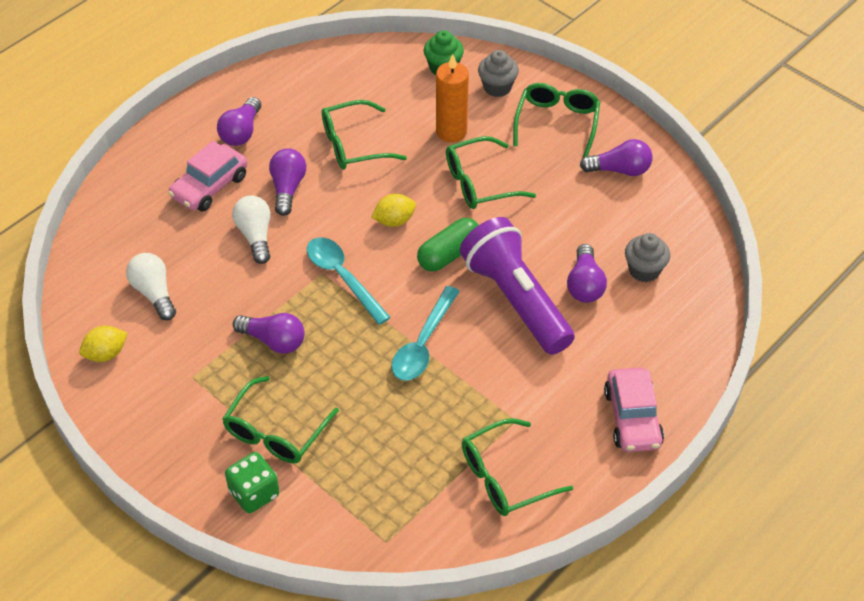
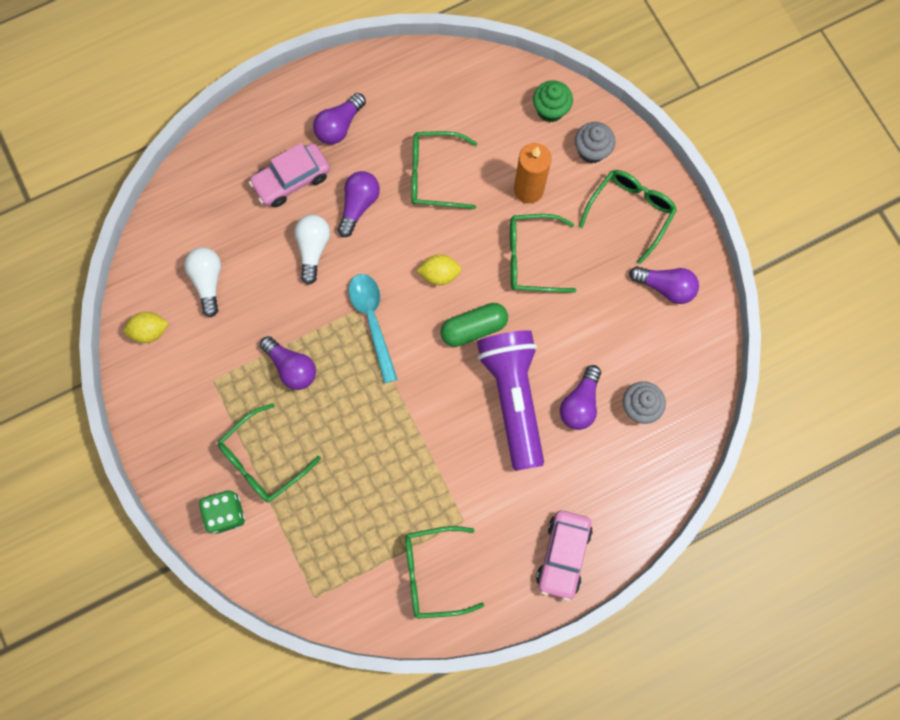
camera: 20 degrees right, 25 degrees up
turquoise spoon [391,286,460,381] -> none

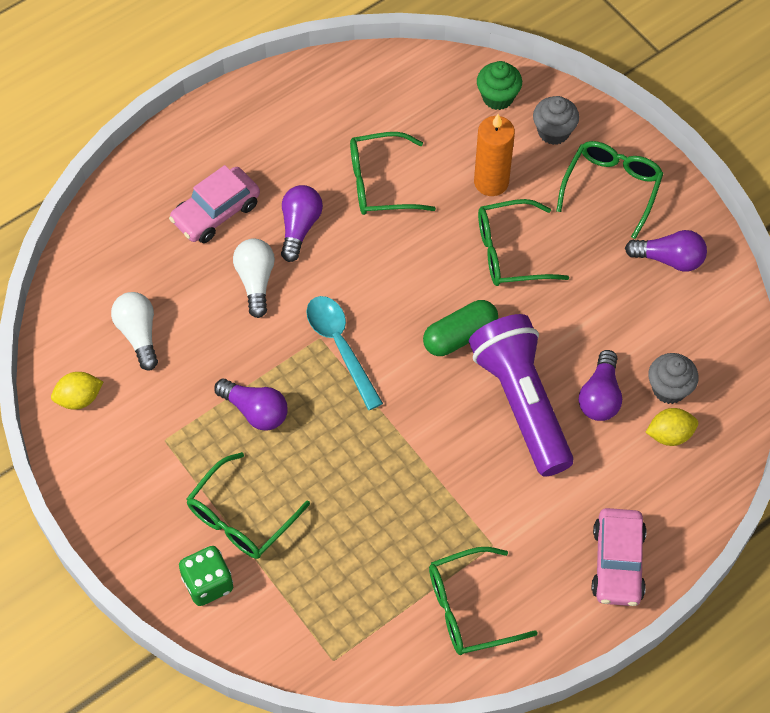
camera: 10 degrees left, 15 degrees down
purple light bulb [313,93,366,144] -> none
yellow lemon [417,254,461,285] -> yellow lemon moved to [646,408,698,446]

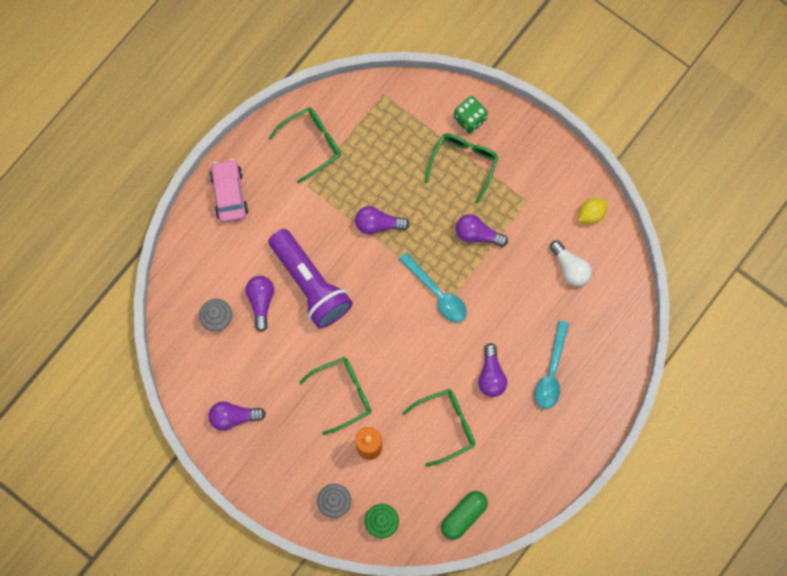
camera: 165 degrees right, 15 degrees up
pink car [169,165,260,243] -> turquoise spoon [535,321,569,409]
white light bulb [233,238,275,318] -> none
green capsule [423,300,498,356] -> green capsule moved to [441,491,488,540]
green glasses [556,141,664,239] -> none
yellow lemon [646,408,698,446] -> none
none -> purple light bulb [355,206,410,235]

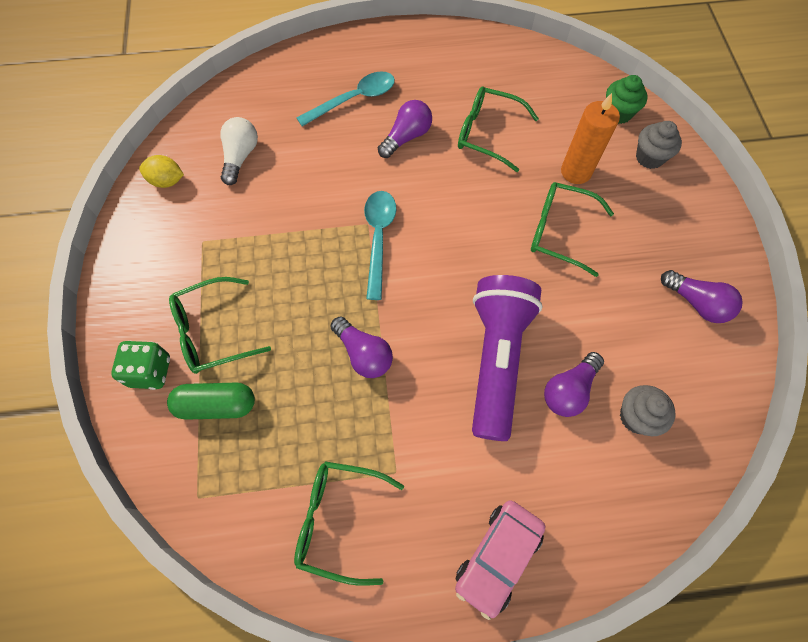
camera: 135 degrees left, 10 degrees down
green capsule [441,491,488,540] -> green capsule moved to [167,383,255,420]
purple light bulb [456,214,508,247] -> none

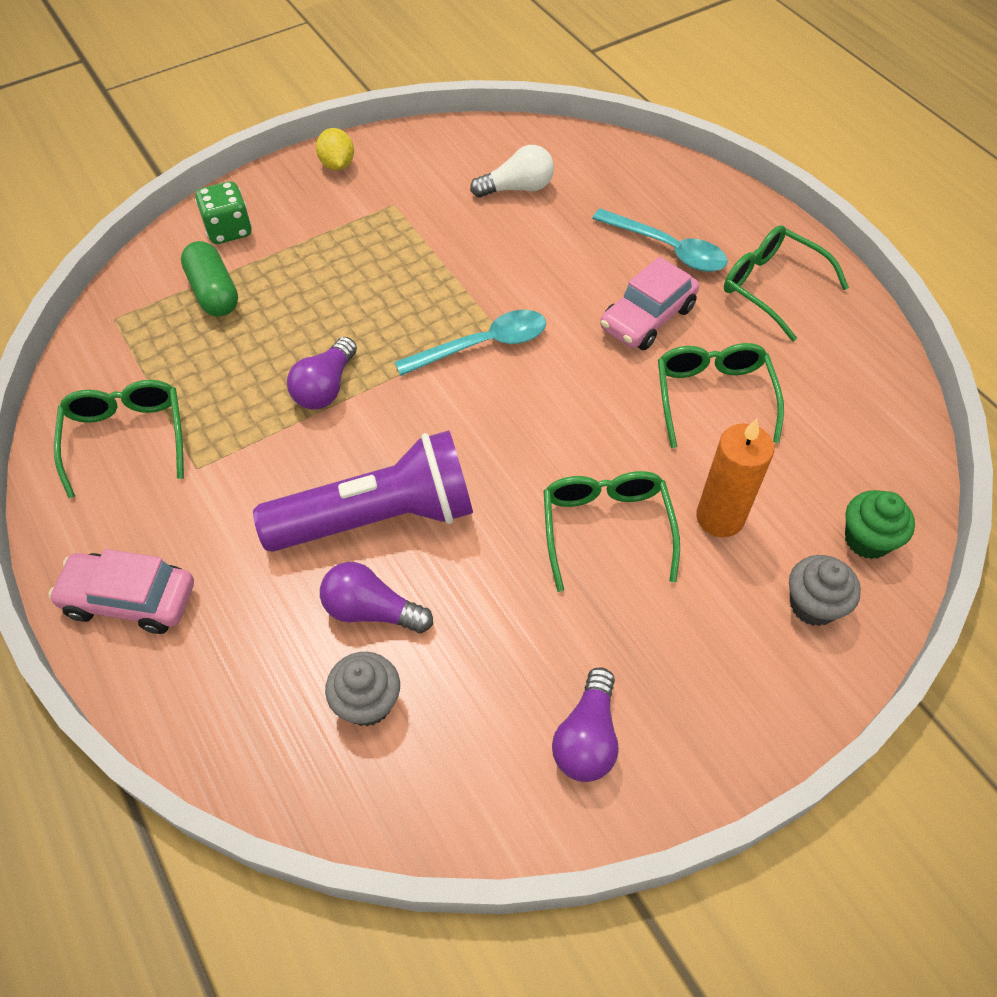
camera: 65 degrees right, 10 degrees down
yellow lemon [139,155,184,188] -> yellow lemon moved to [316,128,354,170]
green glasses [169,277,271,374] -> green glasses moved to [724,225,849,341]
purple light bulb [378,100,432,158] -> pink car [600,257,699,350]

